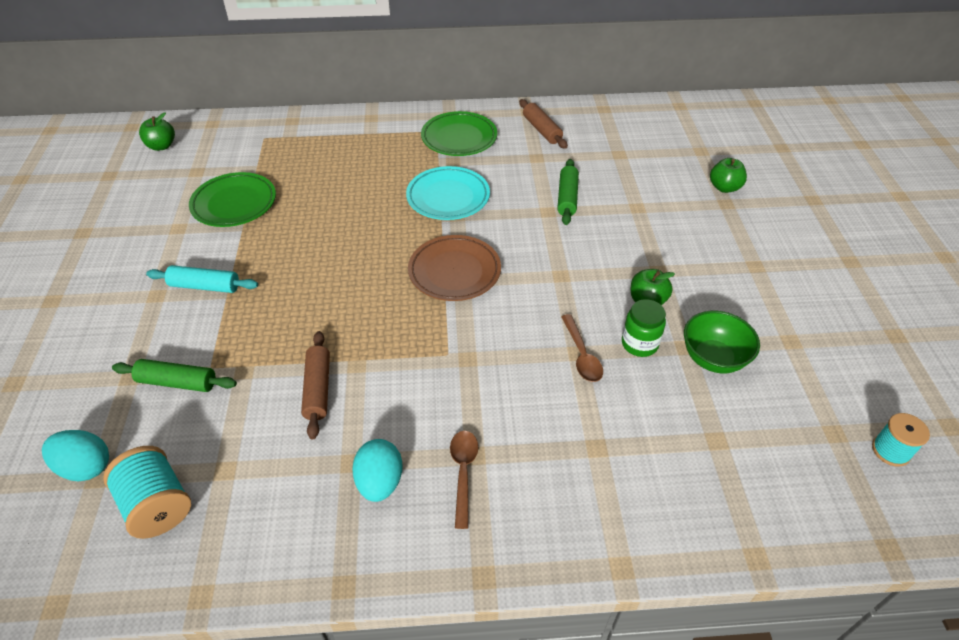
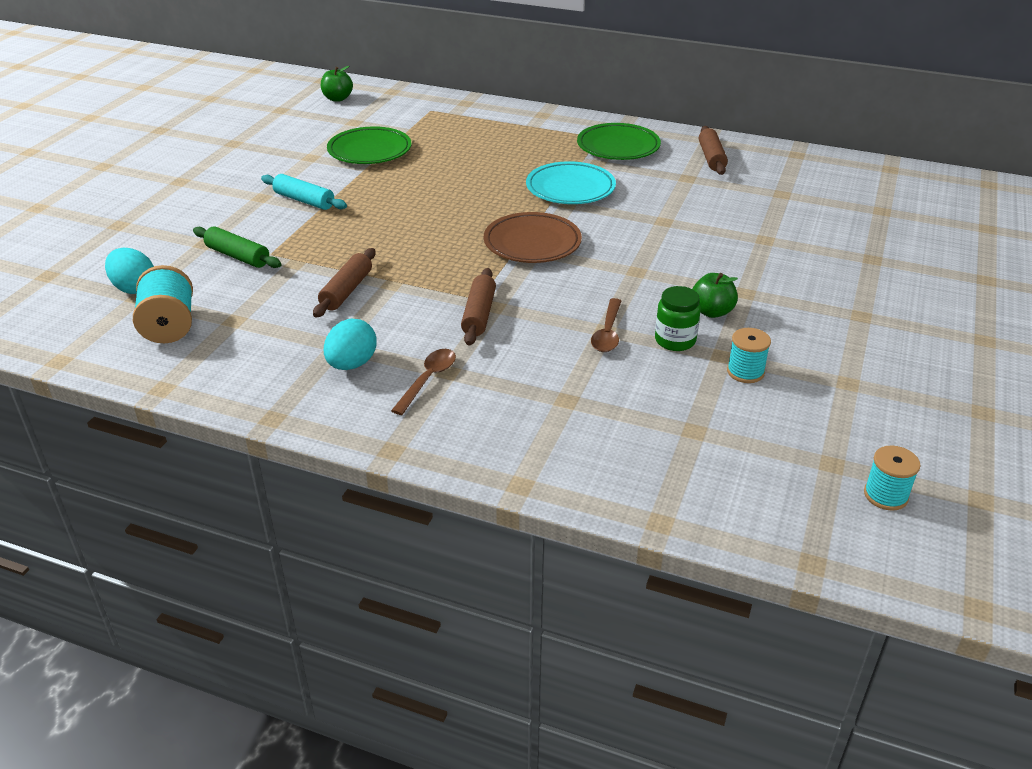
camera: 25 degrees right, 10 degrees down
green rolling pin [557,159,579,225] -> none
green bowl [684,311,760,373] -> turquoise spool [727,328,771,383]
green apple [710,158,747,193] -> none
none -> brown rolling pin [461,268,496,345]

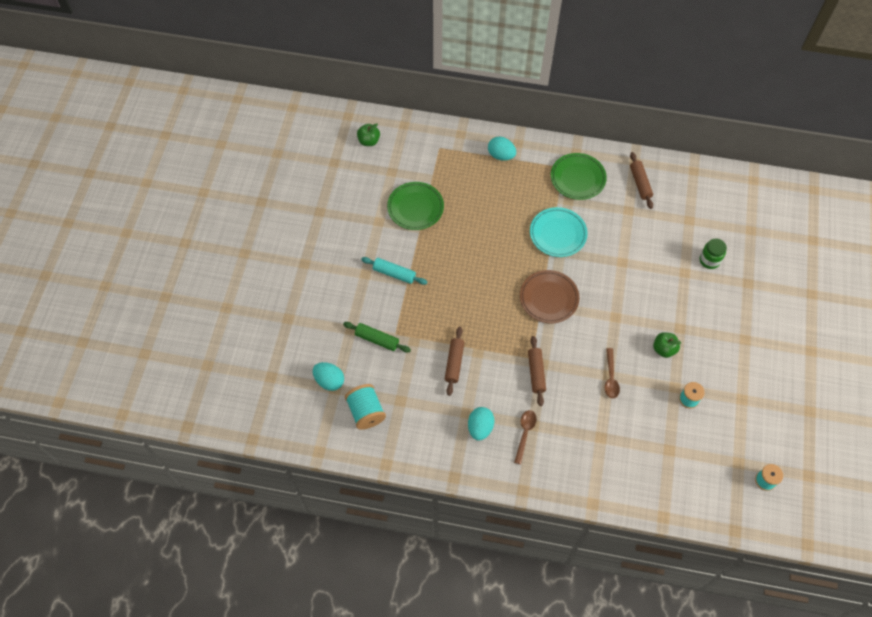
camera: 10 degrees left, 25 degrees up
green jar [655,286,701,351] -> green jar moved to [700,238,727,269]
none -> turquoise egg [488,136,516,161]

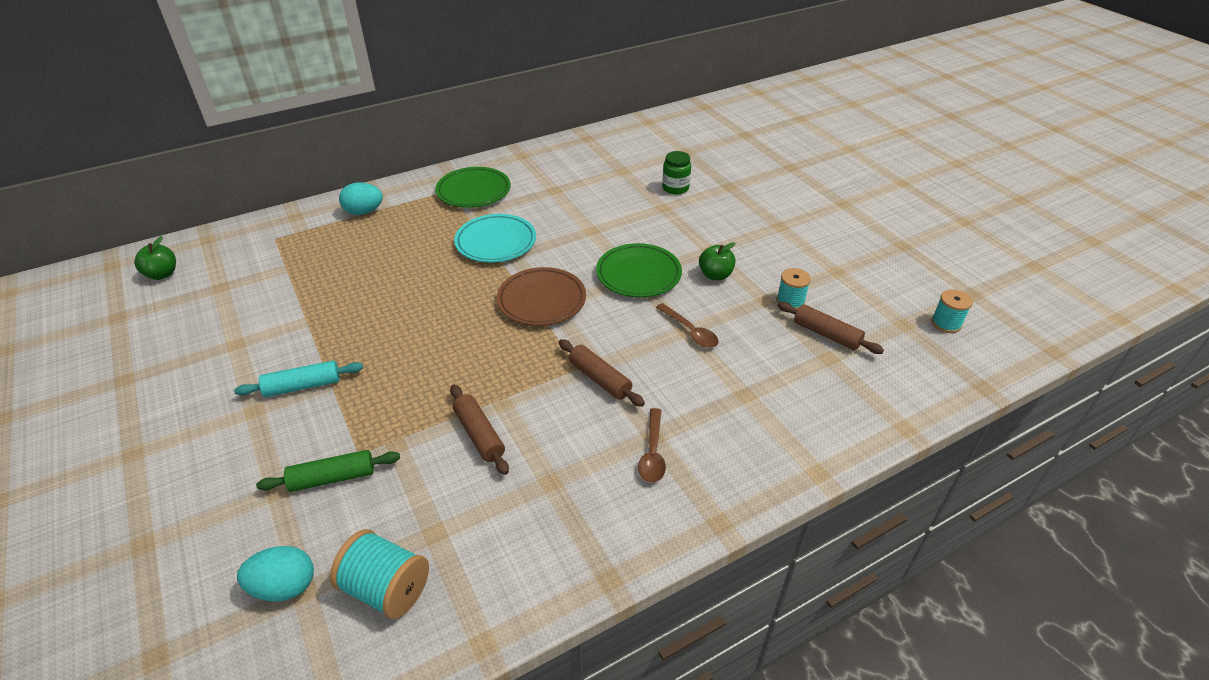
camera: 40 degrees left, 20 degrees down
green plate [387,182,444,230] -> green plate moved to [596,243,682,297]
turquoise egg [468,407,494,441] -> none
brown spoon [514,410,537,465] -> brown spoon turned 150 degrees counterclockwise [638,408,666,483]
brown rolling pin [630,152,653,209] -> brown rolling pin moved to [777,302,884,354]

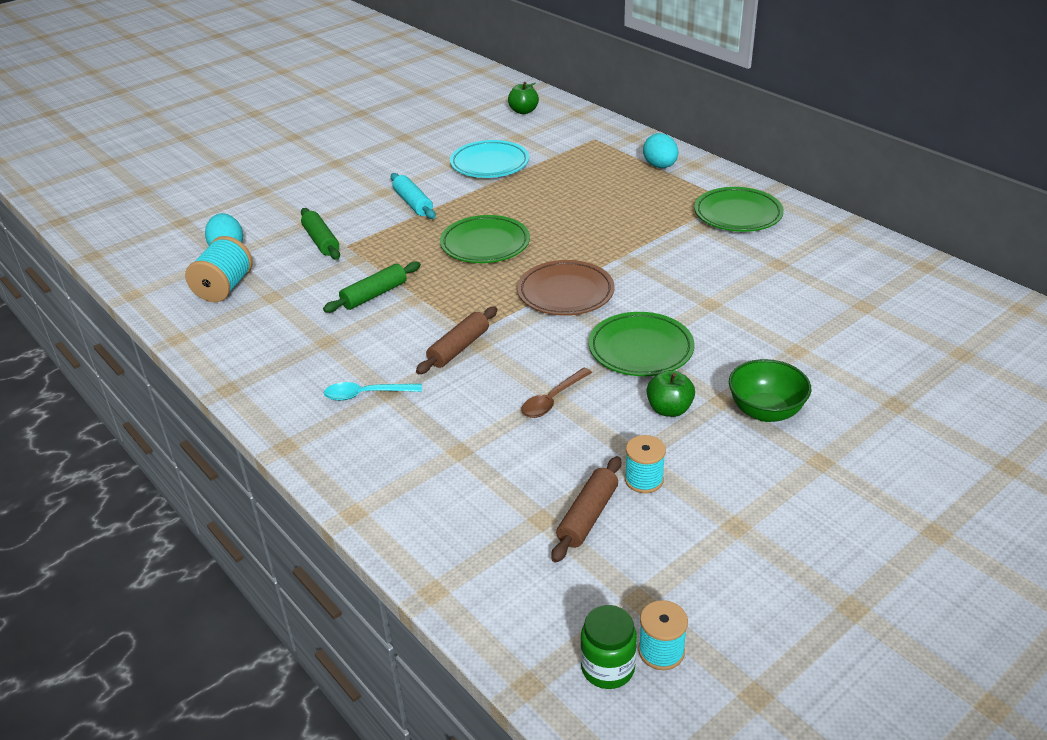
camera: 80 degrees right, 5 degrees down
brown rolling pin [450,384,509,475] -> green rolling pin [323,261,421,313]
turquoise plate [454,214,536,263] -> turquoise plate moved to [450,140,529,178]
brown spoon [638,408,666,483] -> turquoise spoon [324,382,422,401]
green jar [662,151,691,195] -> green jar moved to [580,605,637,689]
none -> green plate [440,215,530,263]
none -> green bowl [729,359,811,422]

